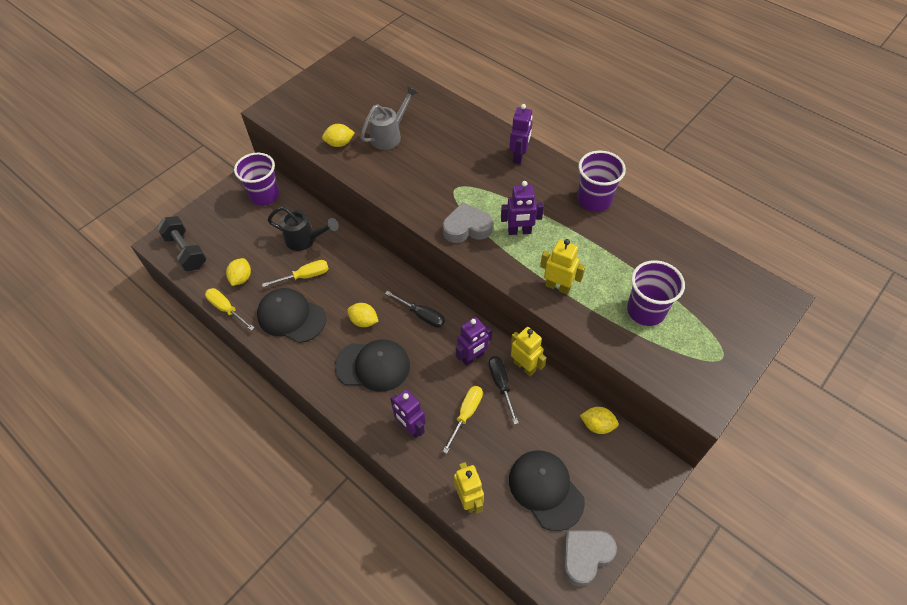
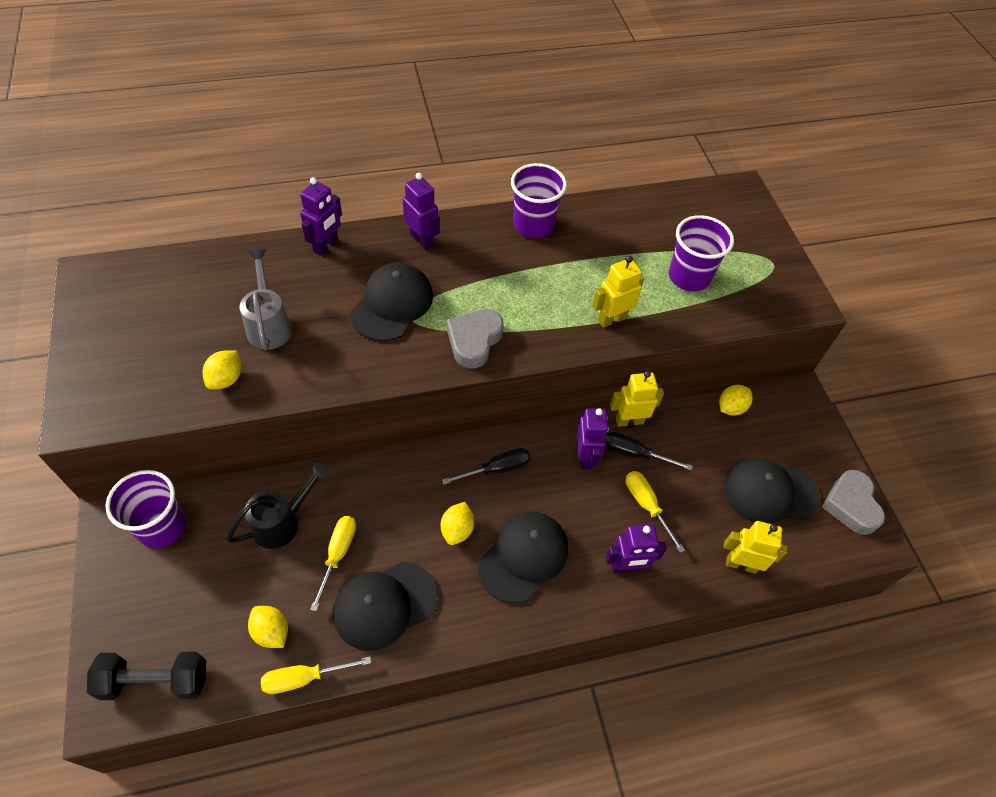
camera: 60 degrees left, 0 degrees up
yellow lemon [347,303,379,327] -> yellow lemon turned 45 degrees counterclockwise [441,502,474,545]
purple robot [501,181,544,235] -> purple robot moved to [300,177,342,256]
none -> black cap [350,262,433,341]

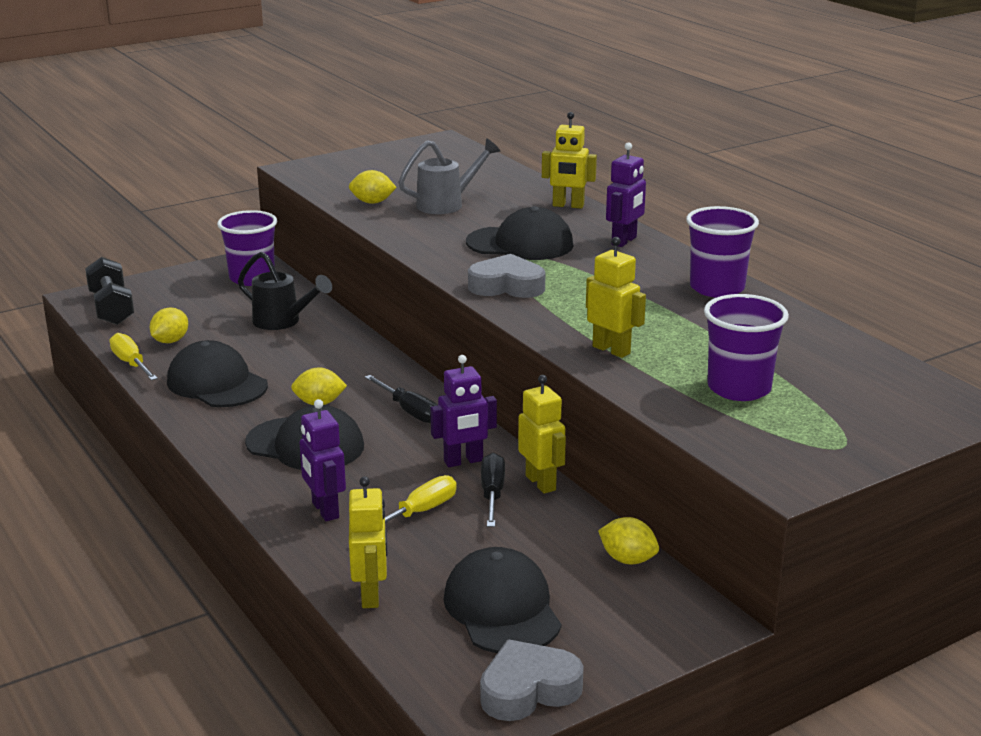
camera: 75 degrees right, 30 degrees down
purple robot [300,177,342,256] -> yellow robot [542,112,597,209]
yellow screwdriver [310,516,356,611] -> none

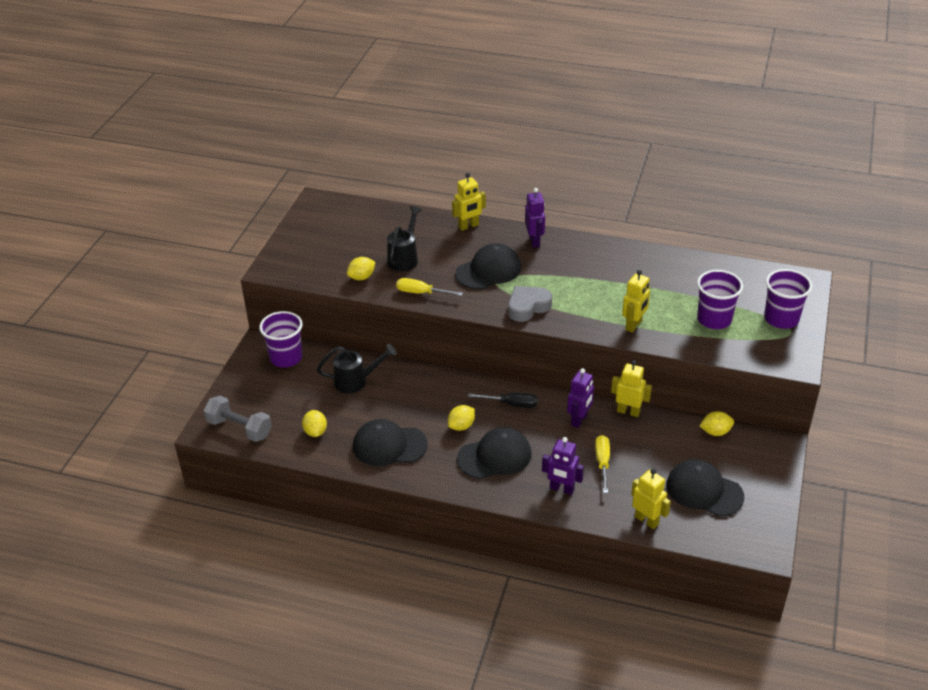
camera: 40 degrees left, 15 degrees up
black dumbbell [85,257,134,325] -> grey dumbbell [204,396,272,442]
yellow screwdriver [110,333,158,381] -> yellow screwdriver moved to [396,278,463,296]
grey watering can [398,138,500,214] -> black watering can [387,206,422,271]
grey heart [480,639,584,721] -> none
black screwdriver [481,453,505,527] -> none
yellow robot [586,237,646,358] -> yellow robot turned 120 degrees clockwise [622,270,650,333]
purple cup [686,206,759,298] -> purple cup moved to [764,269,812,329]

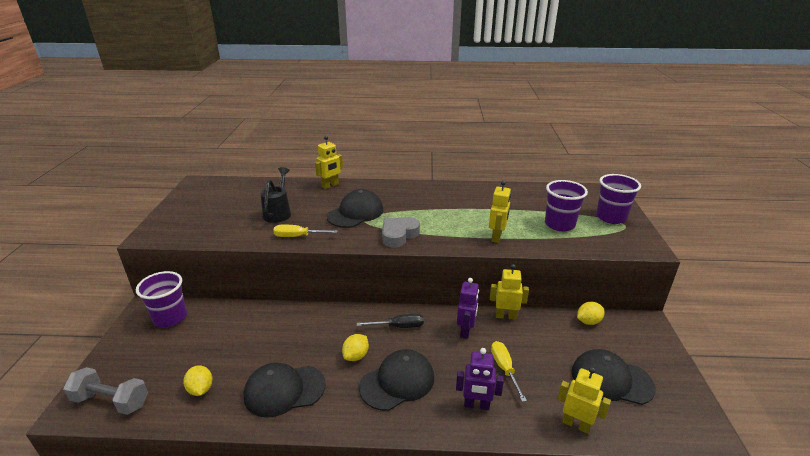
camera: 15 degrees left, 10 degrees down
black watering can [317,344,397,394] -> none
yellow lemon [347,257,375,280] -> none
purple robot [525,188,545,248] -> none

